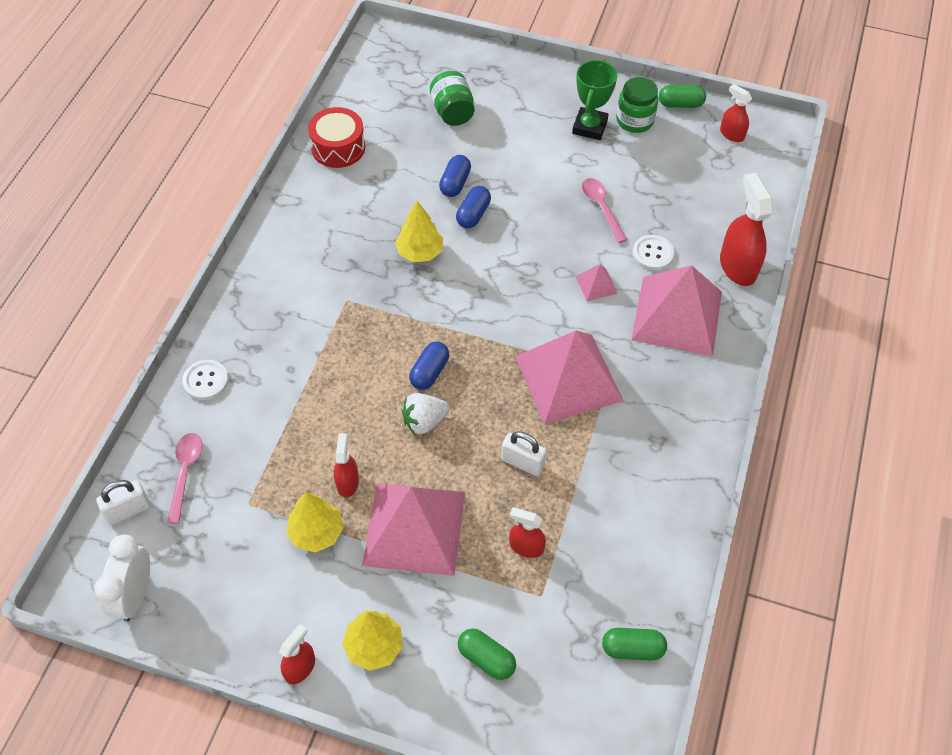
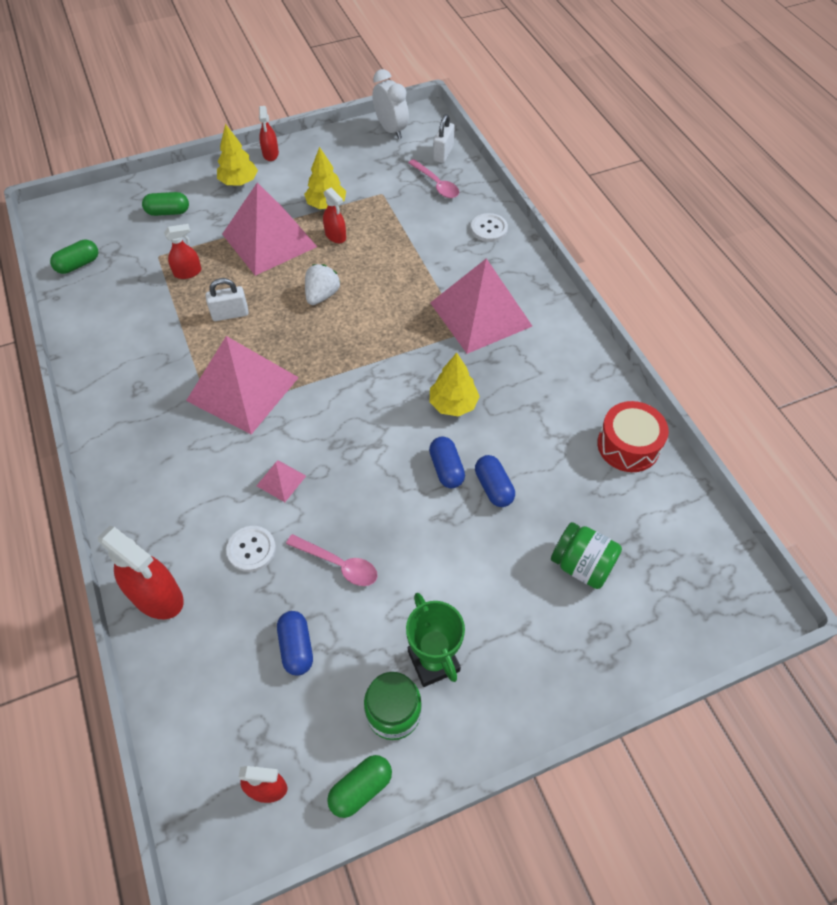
camera: 140 degrees right, 0 degrees up
blue capsule [409,342,449,390] -> blue capsule moved to [277,611,313,676]
pink pyramid [631,265,722,356] -> pink pyramid moved to [430,258,532,354]

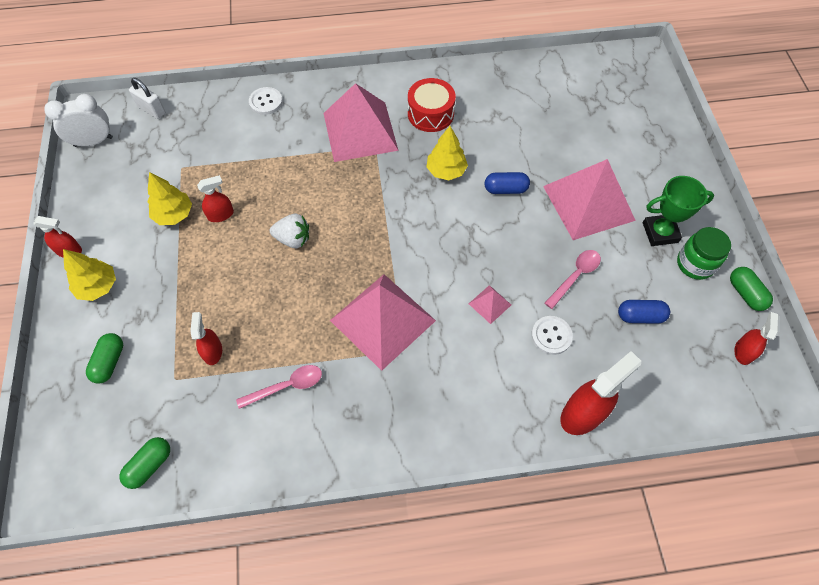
camera: 75 degrees left, 5 degrees up
green capsule [50,240,98,274] -> green capsule turned 60 degrees clockwise [119,437,170,489]
white padlock [206,278,249,321] -> none
pink pyramid [222,182,317,276] -> pink pyramid moved to [543,159,636,240]
white strawberry [305,264,340,305] -> white strawberry turned 150 degrees clockwise [270,214,309,248]
pink spoon [408,159,459,198] -> pink spoon moved to [236,365,322,409]
blue capsule [475,455,515,507] -> none
green jar [551,522,622,589] -> none
red drum [597,401,669,472] -> red drum moved to [408,78,456,132]

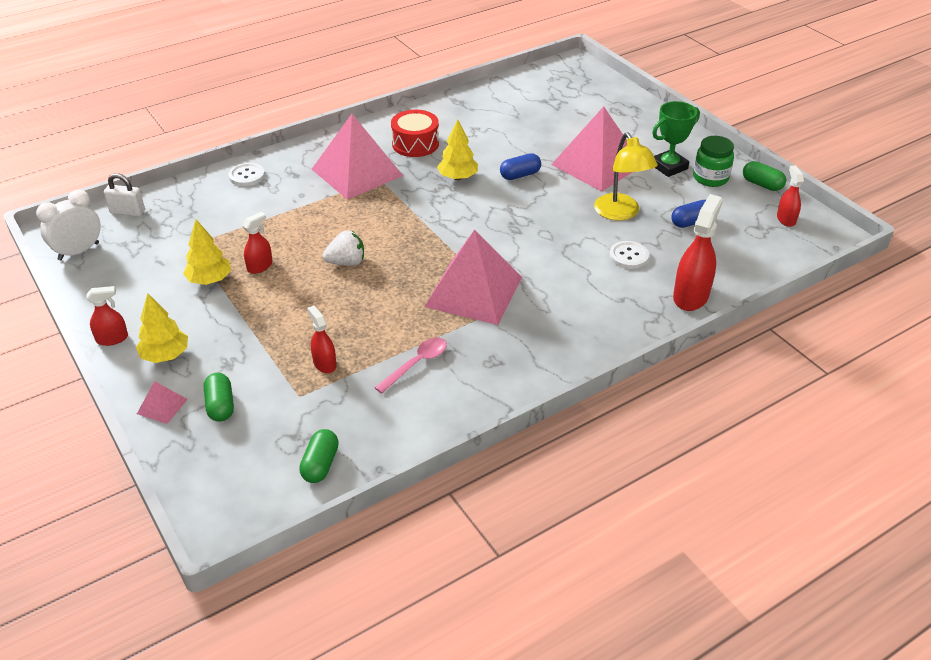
camera: 25 degrees left, 20 degrees down
pink pyramid [469,285,511,324] -> pink pyramid moved to [137,381,188,424]
pink spoon [545,250,601,309] -> yellow lamp [594,132,658,221]

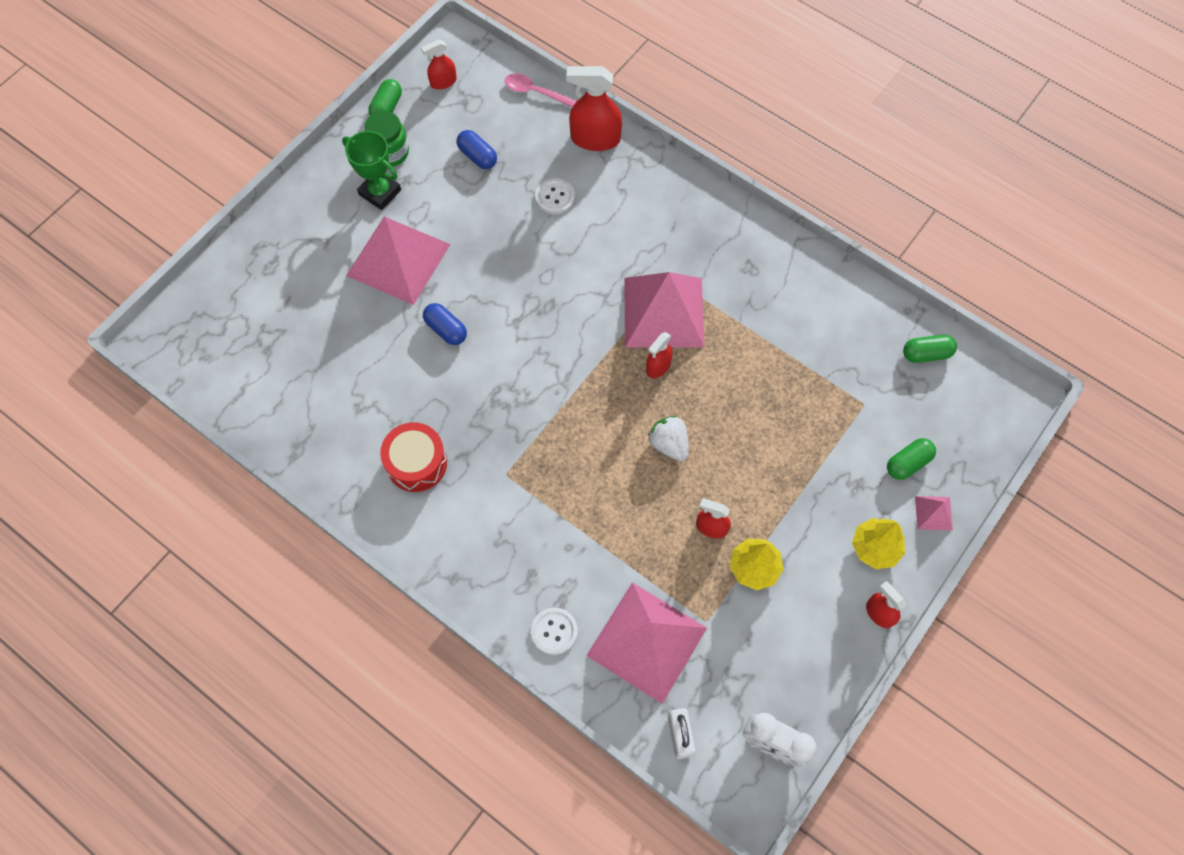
camera: 110 degrees left, 25 degrees up
red spray bottle [307,305,336,373] -> red spray bottle moved to [646,332,673,378]
pink pyramid [312,114,403,199] -> pink pyramid moved to [586,582,707,704]
pink spoon [375,337,447,393] -> pink spoon moved to [505,73,577,107]
yellow tree [437,119,478,180] -> none
yellow lamp [594,132,658,221] -> none

